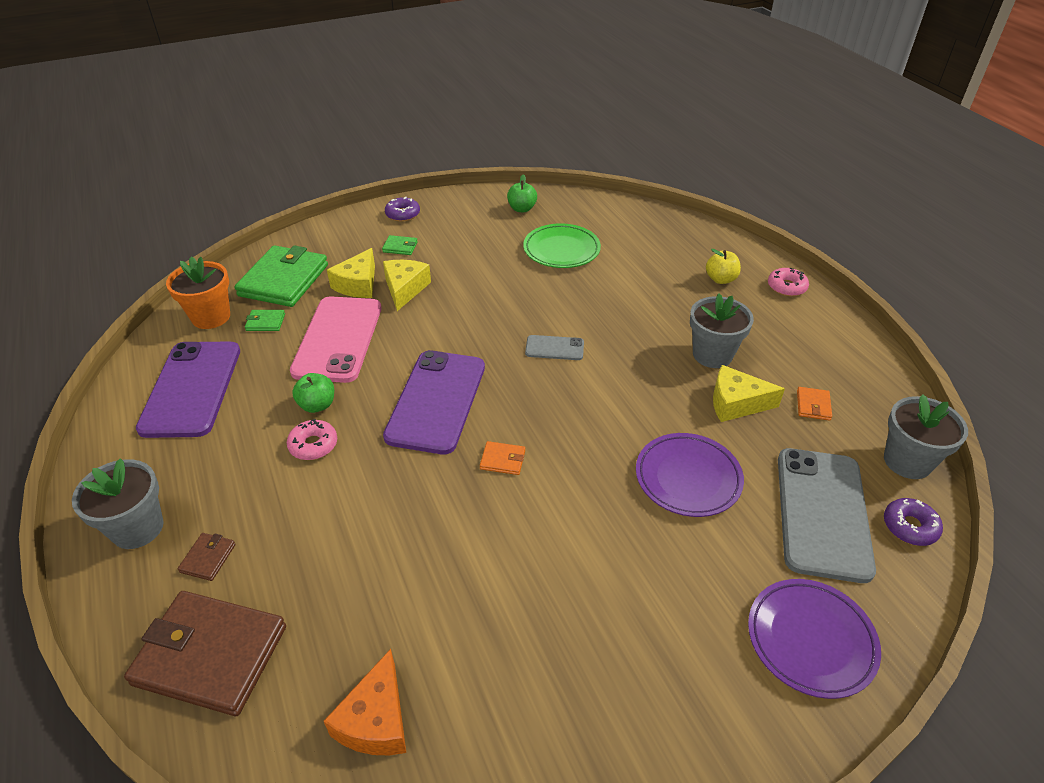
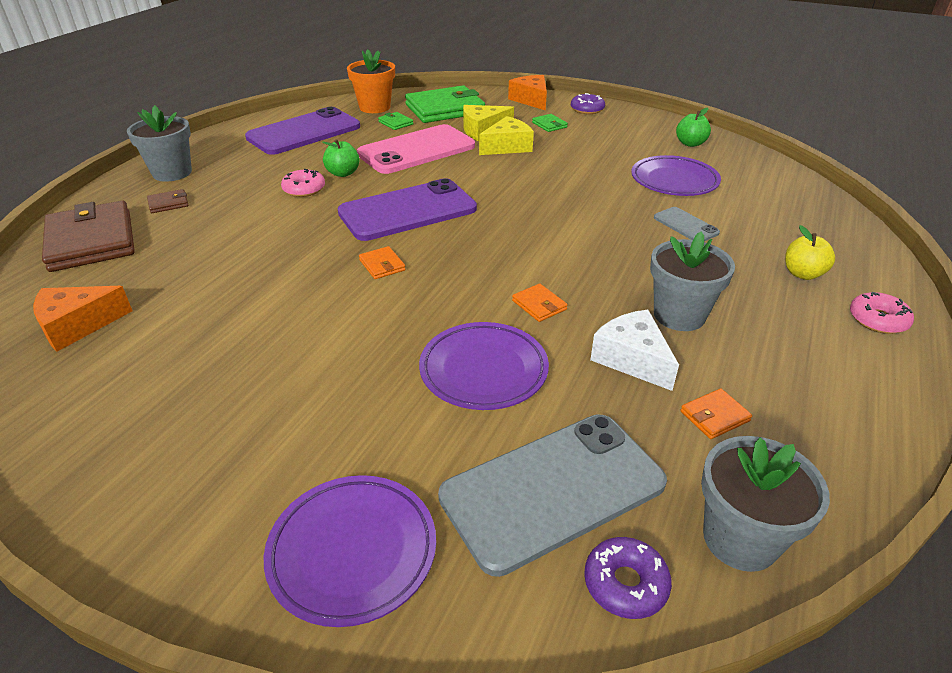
camera: 50 degrees right, 5 degrees down
green plate [523,223,601,268] -> purple plate [631,155,721,196]
grey phone [525,335,584,360] -> grey phone moved to [654,207,720,241]
yellow cheese [713,365,785,422] -> white cheese [590,310,679,391]
none -> orange cheese [508,75,547,111]
none -> orange wallet [512,284,568,322]

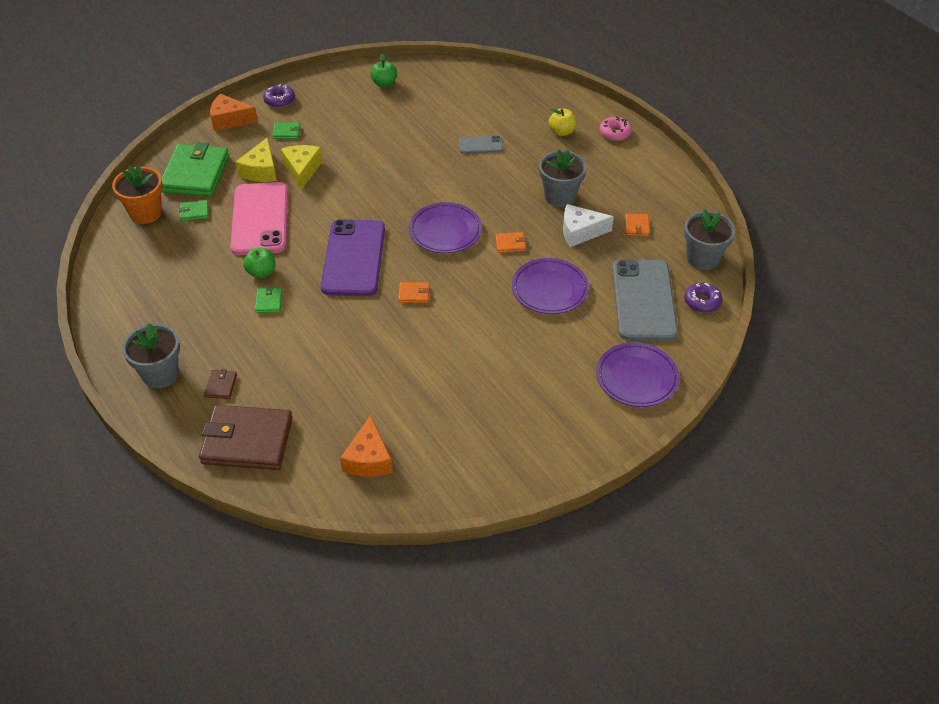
camera: 60 degrees left, 10 degrees up
purple phone [245,107,360,155] -> none
pink donut [281,169,325,197] -> green wallet [255,286,282,313]
purple plate [631,155,721,196] -> purple plate moved to [409,202,482,253]

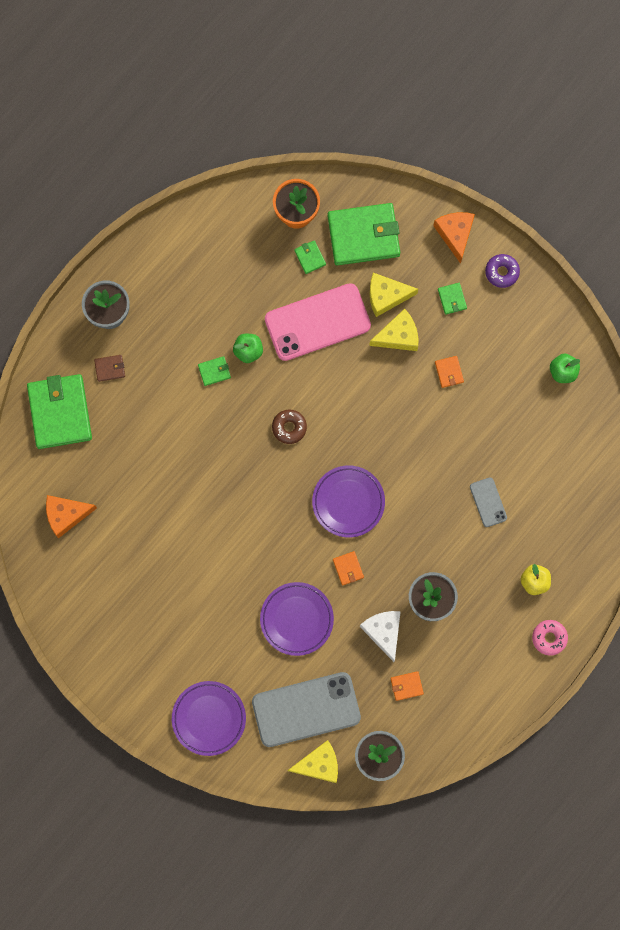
camera: 75 degrees right, 30 degrees up
brown wallet [199,405,293,470] -> green wallet [27,374,92,449]
purple phone [321,219,385,296] -> brown donut [272,409,307,444]
orange wallet [398,282,430,303] -> orange wallet moved to [435,356,464,388]
purple donut [684,283,722,313] -> yellow cheese [287,740,338,783]

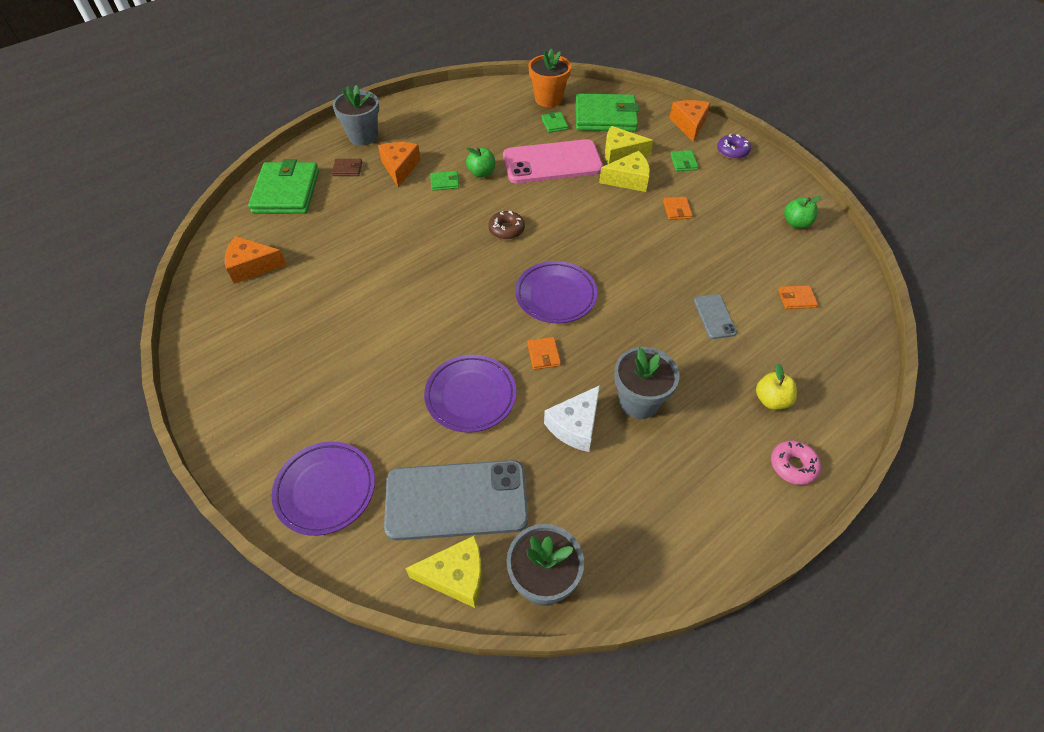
camera: 10 degrees right, 25 degrees down
white cheese [360,611,401,662] -> white cheese turned 135 degrees counterclockwise [544,385,600,452]
orange wallet [390,671,424,701] -> orange wallet moved to [778,285,818,309]
none -> orange cheese [378,142,421,187]

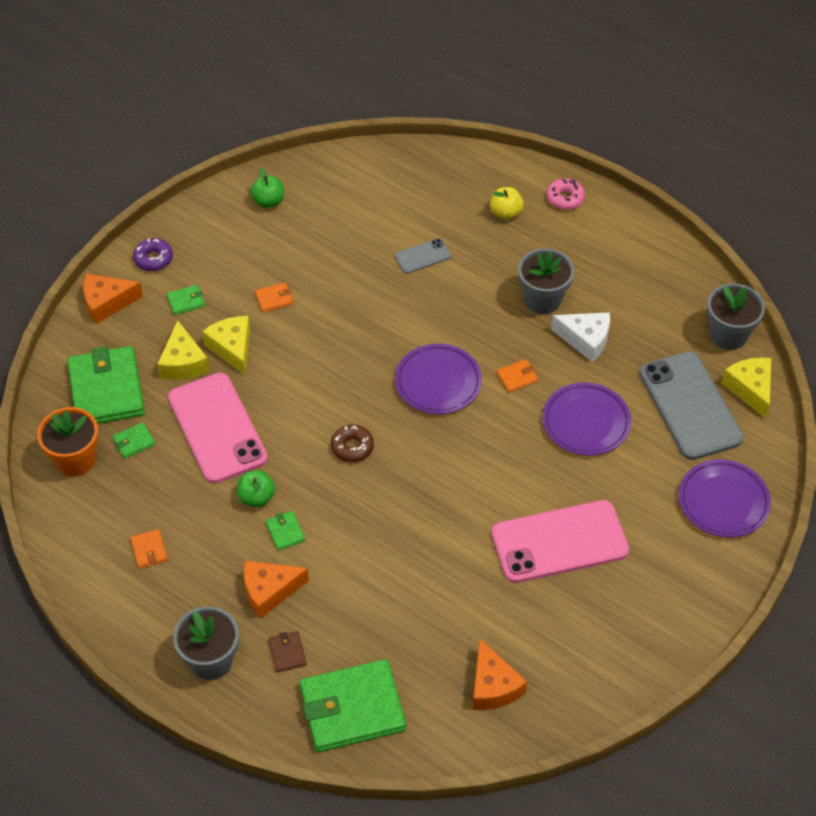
camera: 105 degrees left, 0 degrees up
orange wallet [778,285,818,309] -> orange wallet moved to [130,529,168,569]
none -> pink phone [492,500,629,583]

